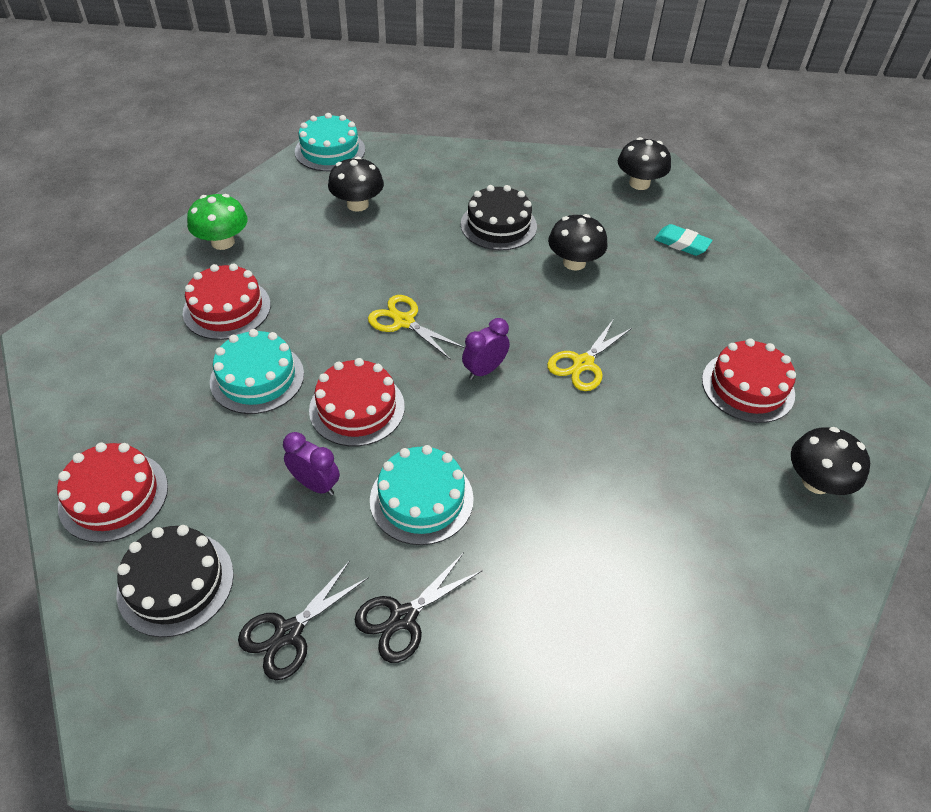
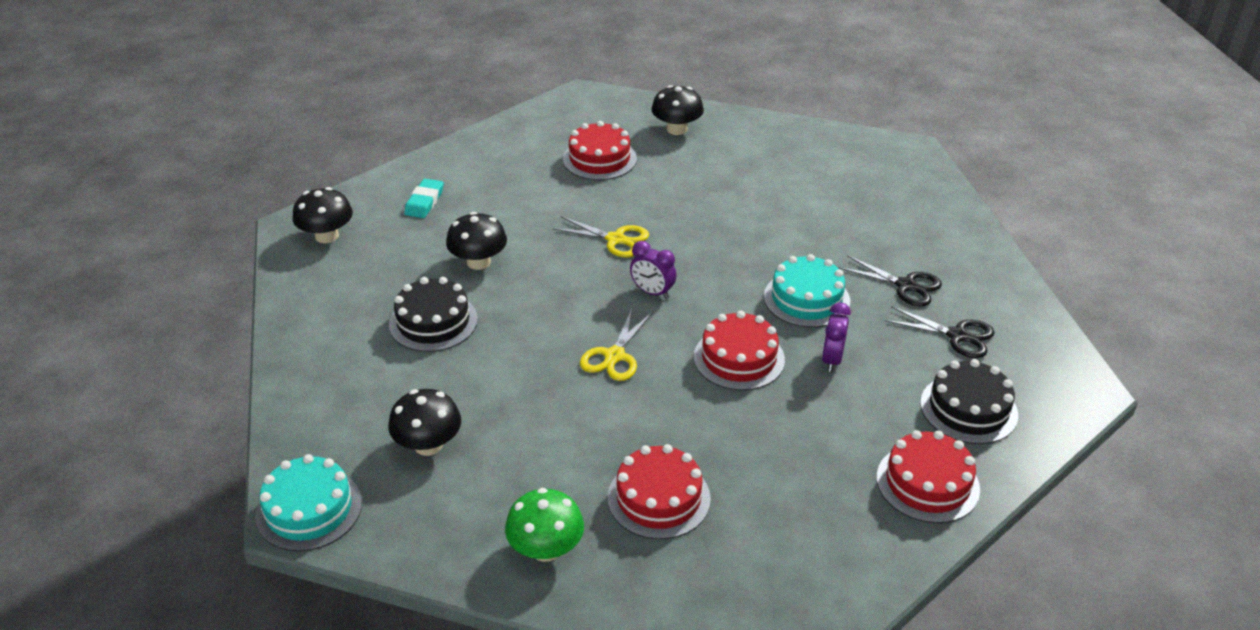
camera: 105 degrees left, 10 degrees down
turquoise cake [210,329,304,414] -> none

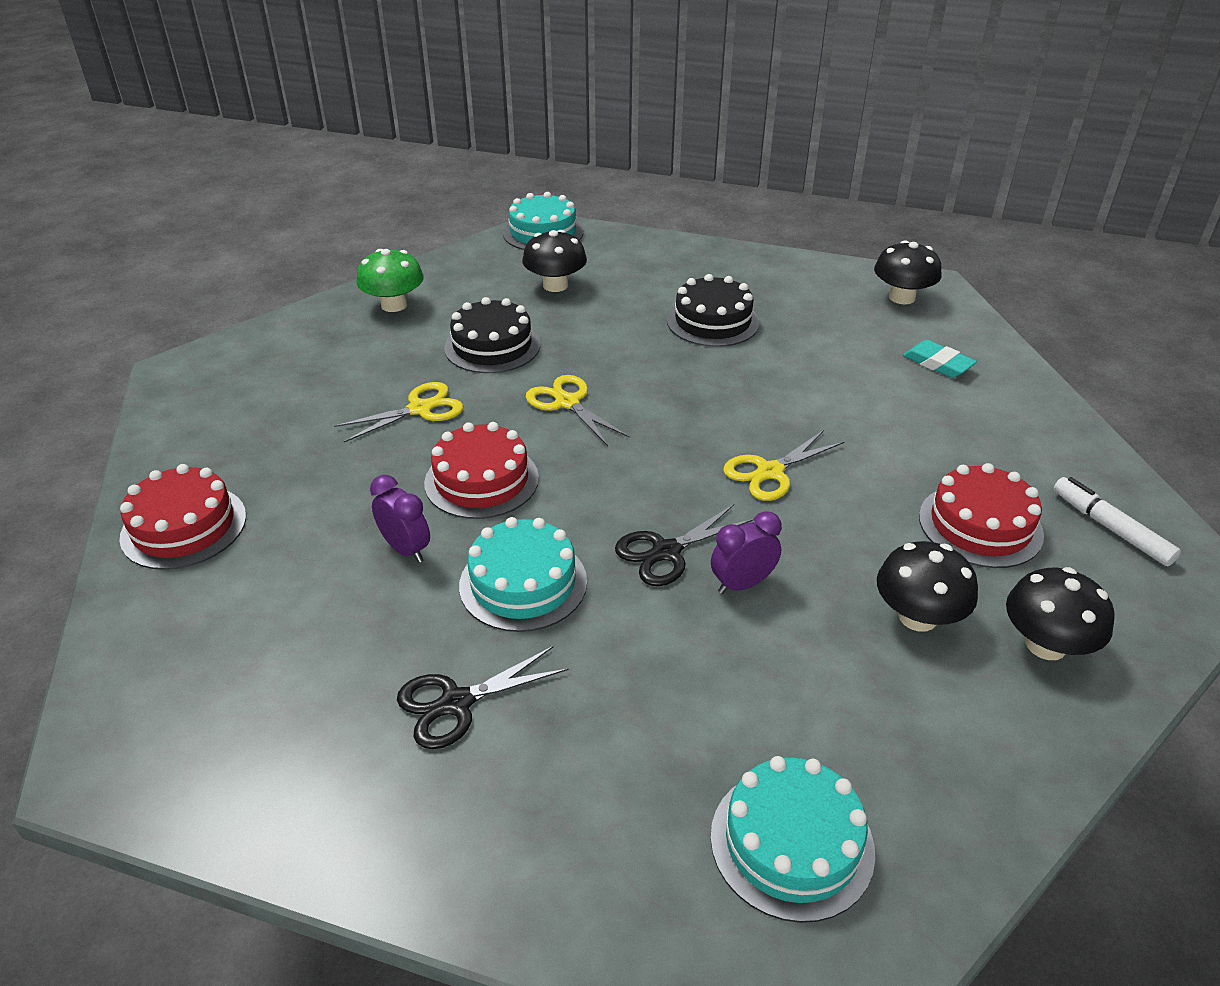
camera: 120 degrees right, 0 degrees up
black mushroom [446,212,507,270] -> black mushroom moved to [877,541,978,632]
red cake [608,444,711,540] -> none
purple clock [630,241,676,299] -> purple clock moved to [711,511,782,594]
black scissors [884,306,995,358] -> black scissors moved to [615,504,754,586]
black cake [920,359,1018,444] -> black cake moved to [444,297,540,373]
none -> yellow scissors [334,382,463,442]
none -> turquoise cake [711,756,875,923]
none -> white marker [1053,477,1181,566]

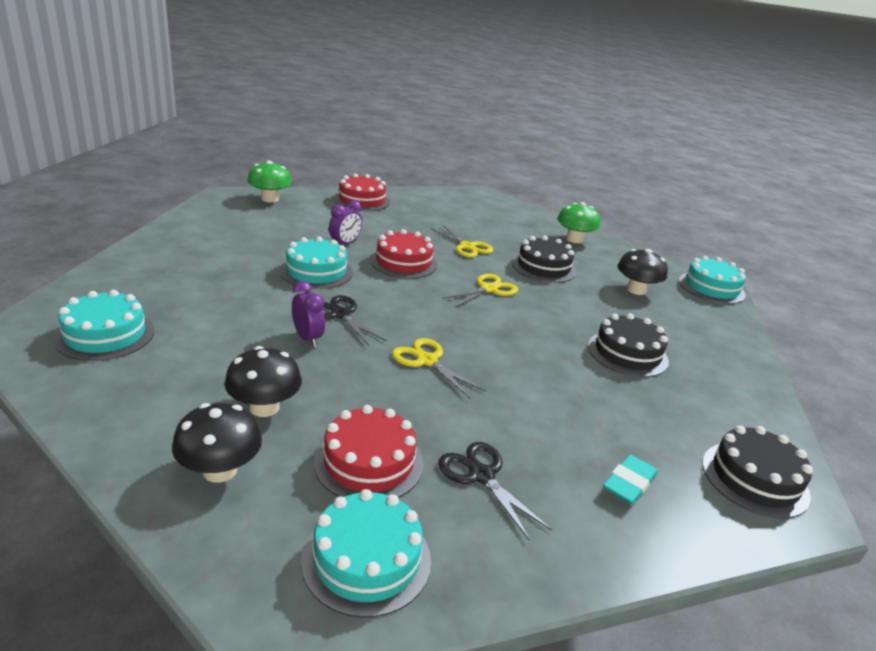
camera: 80 degrees right, 10 degrees down
black scissors [397,646,569,749] -> black scissors moved to [438,442,552,541]
black mushroom [874,240,942,305] -> black cake [702,425,813,519]
white marker [1053,477,1181,566] -> turquoise cake [301,489,431,618]
none -> green mushroom [247,161,291,202]

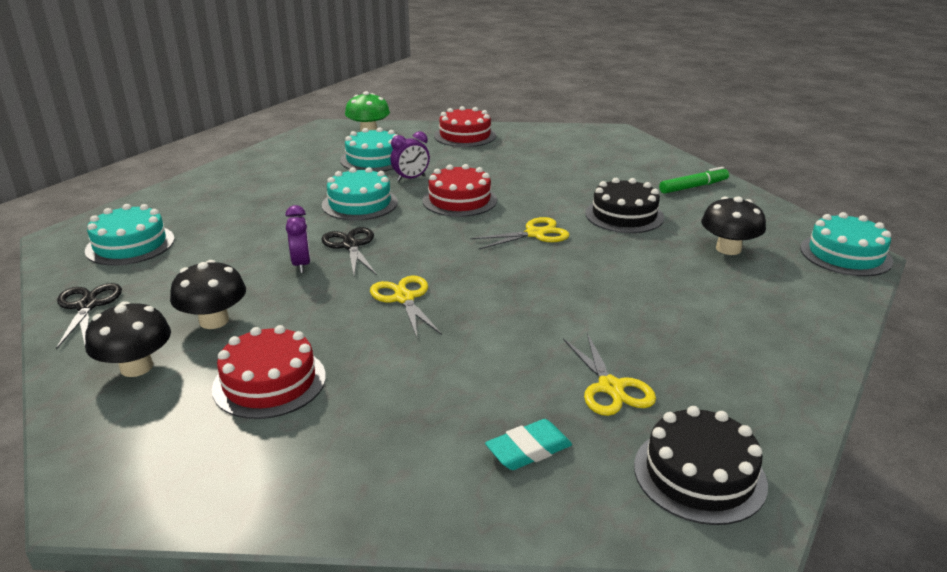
camera: 25 degrees right, 0 degrees up
turquoise cake [301,489,431,618] -> turquoise cake moved to [340,127,397,172]
yellow scissors [431,225,493,258] -> yellow scissors moved to [563,333,656,416]
black scissors [438,442,552,541] -> black scissors moved to [56,283,122,350]
green mushroom [557,202,600,243] -> green marker [659,167,729,194]
black cake [588,313,669,377] -> none

